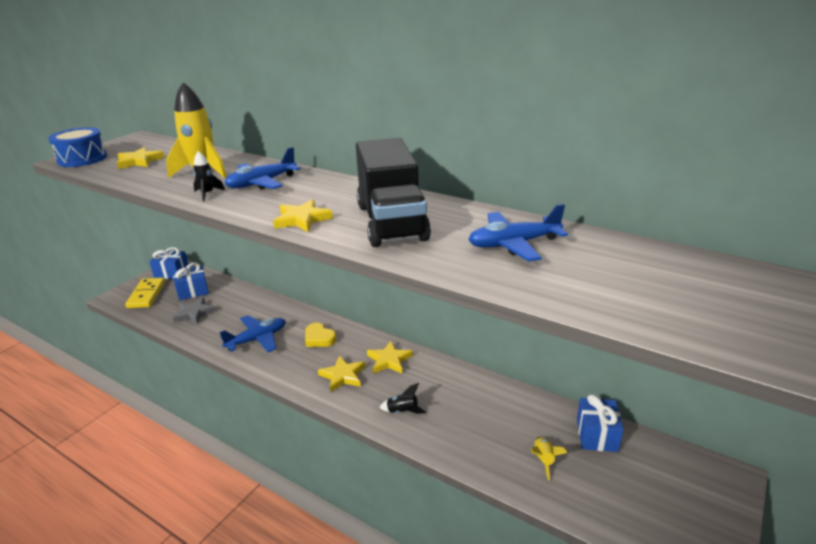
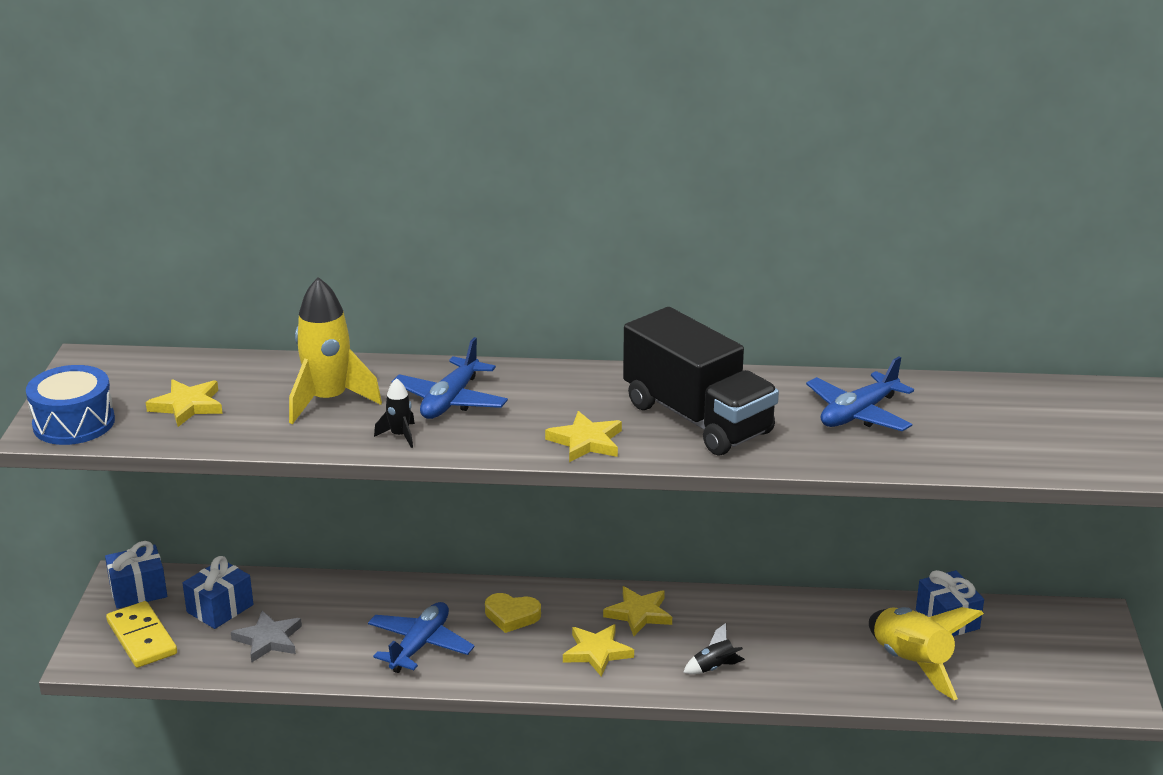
camera: 30 degrees left, 0 degrees up
yellow rocket [531,437,568,480] -> yellow rocket [869,607,984,700], size x2.14

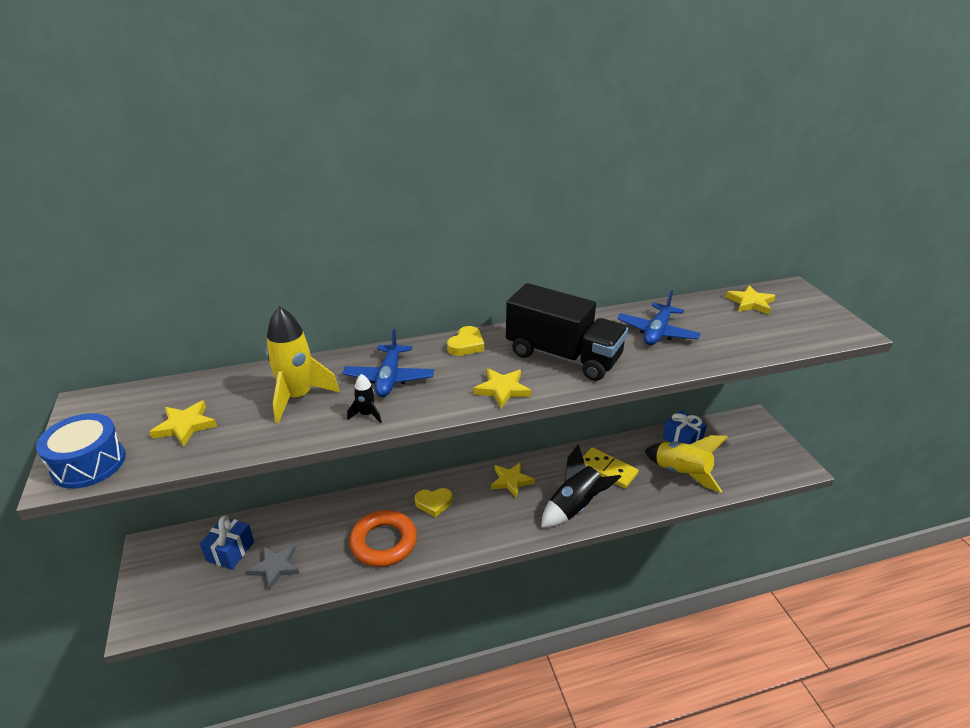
camera: 20 degrees left, 5 degrees up
blue gift [105,541,167,609] -> none
yellow domino [106,601,177,668] -> yellow domino moved to [583,447,639,488]
blue plane [368,602,475,673] -> orange ring [349,510,417,567]
yellow star [563,624,634,677] -> yellow star moved to [726,285,776,315]
black rocket [683,623,745,674] -> black rocket [541,444,621,527], size x2.14
none -> yellow heart [447,326,484,356]

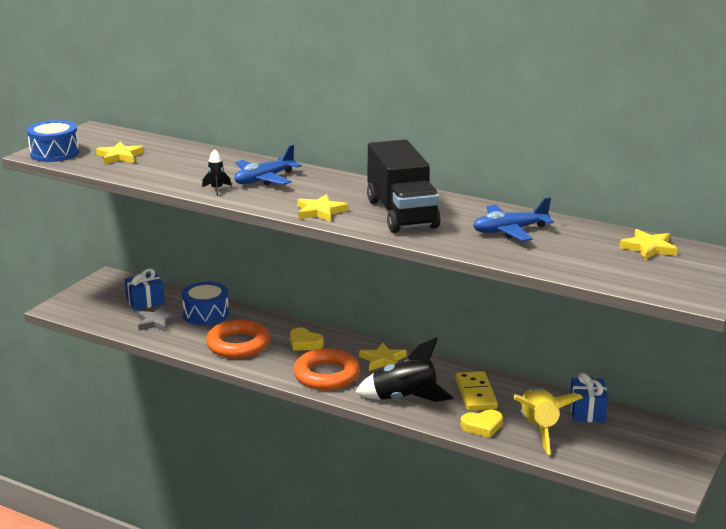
camera: 45 degrees right, 10 degrees down
yellow rocket [266,306,340,424] -> none
yellow heart [447,326,484,356] -> yellow heart moved to [461,410,503,438]
none -> blue drum [182,282,229,325]
none -> orange ring [293,348,360,390]

